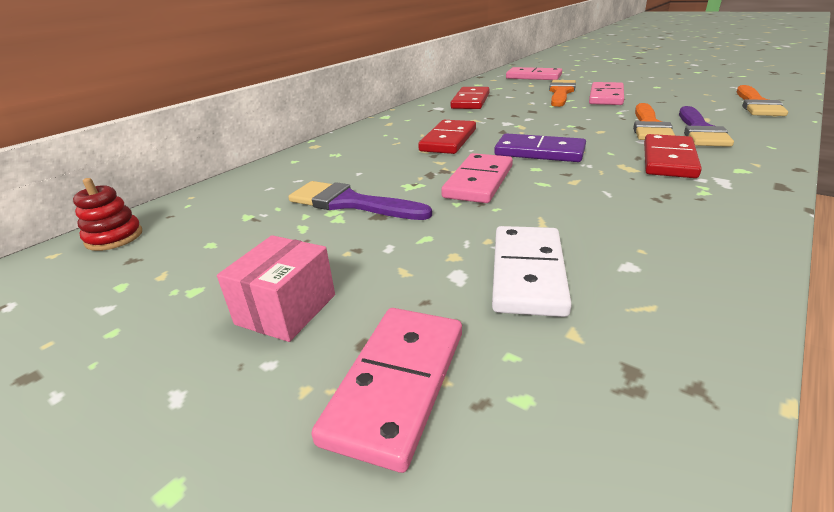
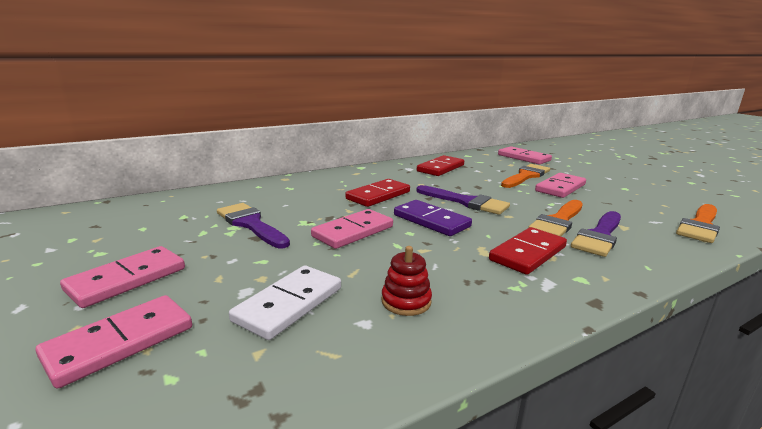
camera: 20 degrees right, 10 degrees down
red stacking toy [73,178,142,251] -> red stacking toy moved to [381,246,432,316]
pink box [217,235,335,342] -> pink domino [60,246,185,308]
none -> purple brush [416,185,510,215]

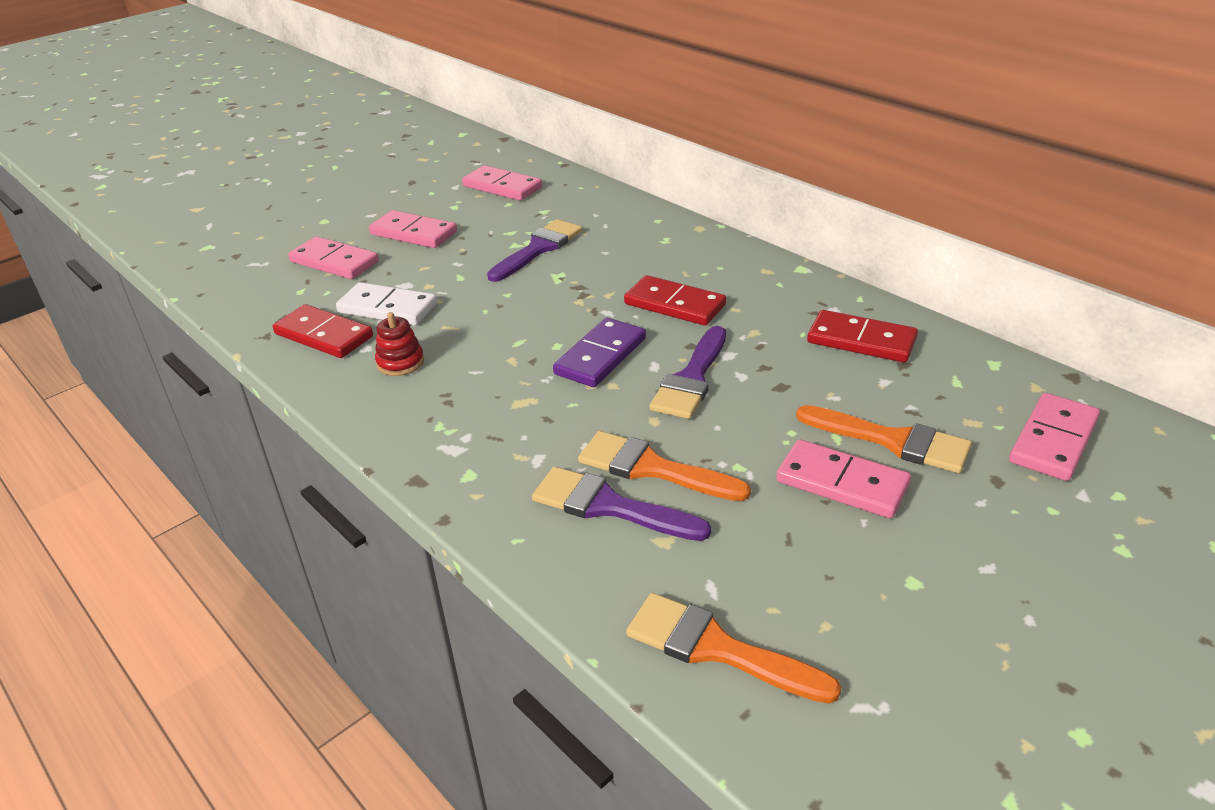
camera: 80 degrees right, 15 degrees up
pink domino [311,209,393,249] -> pink domino moved to [462,165,542,201]
red domino [489,227,567,275] -> red domino moved to [273,304,373,358]

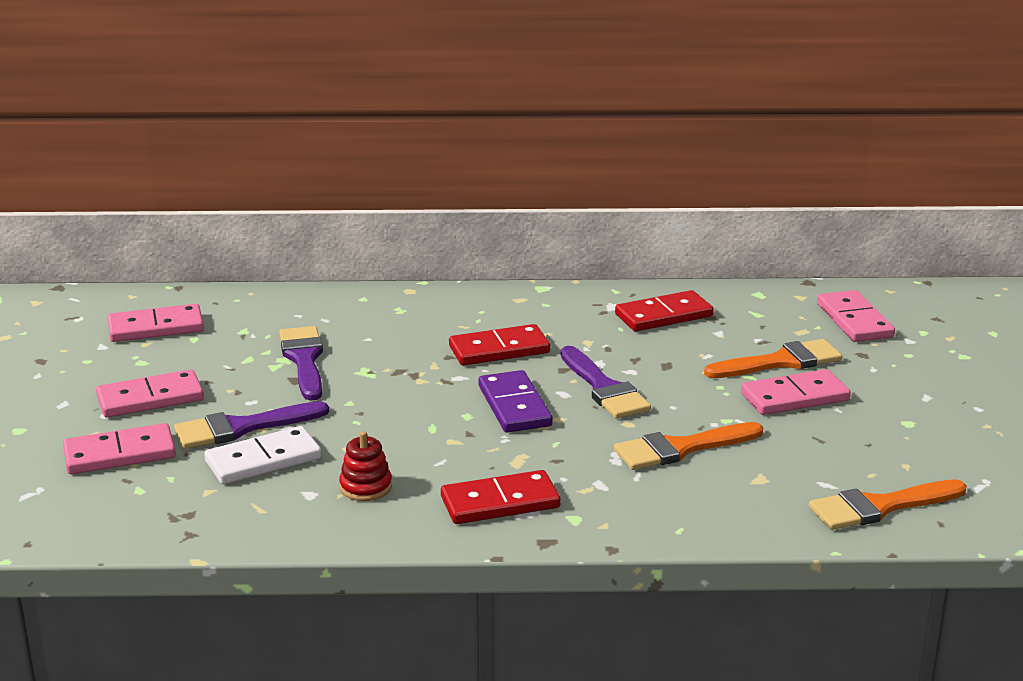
camera: 50 degrees left, 10 degrees down
red domino [273,304,373,358] -> red domino moved to [441,470,561,524]
purple brush [532,467,711,541] -> purple brush moved to [174,401,329,449]

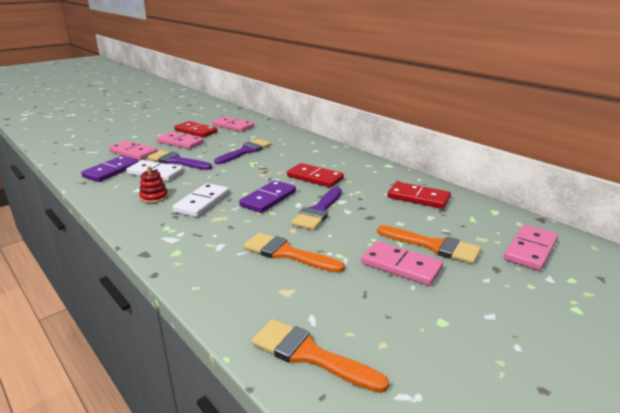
camera: 50 degrees right, 0 degrees up
red domino [441,470,561,524] -> red domino moved to [174,121,217,137]
none -> purple domino [81,156,139,182]
none -> white domino [172,183,229,217]

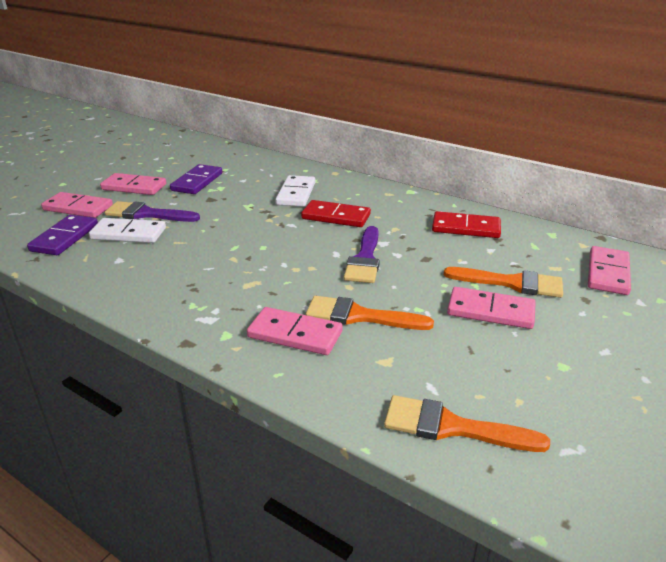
camera: 15 degrees left, 5 degrees up
red stacking toy [139,166,168,203] -> none
white domino [172,183,229,217] -> white domino moved to [275,175,315,207]
red domino [174,121,217,137] -> none
pink domino [212,116,254,132] -> pink domino moved to [247,307,343,355]
purple brush [214,139,271,164] -> none
purple domino [239,180,296,213] -> purple domino moved to [170,164,223,194]

